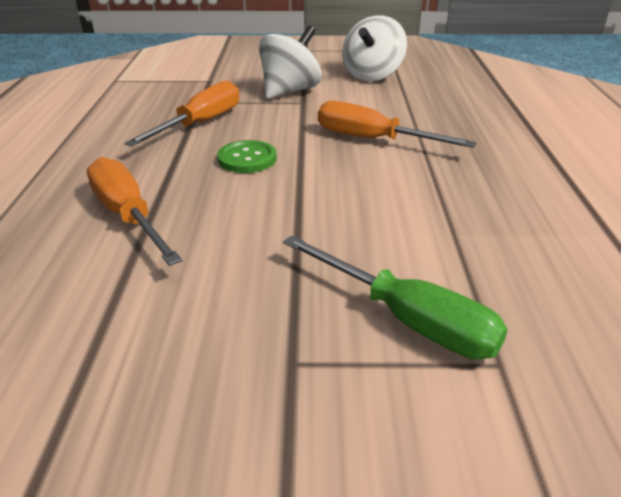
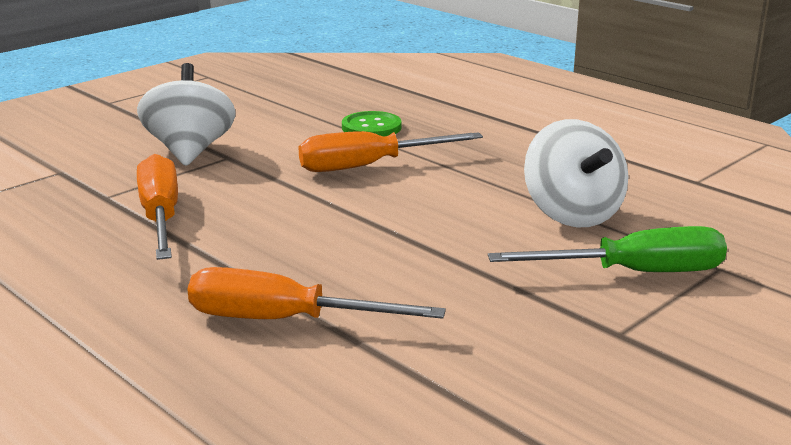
camera: 45 degrees left, 10 degrees down
green button [217,140,277,173] -> green button moved to [342,111,402,137]
white spinning top [342,15,407,81] -> white spinning top moved to [524,119,628,227]

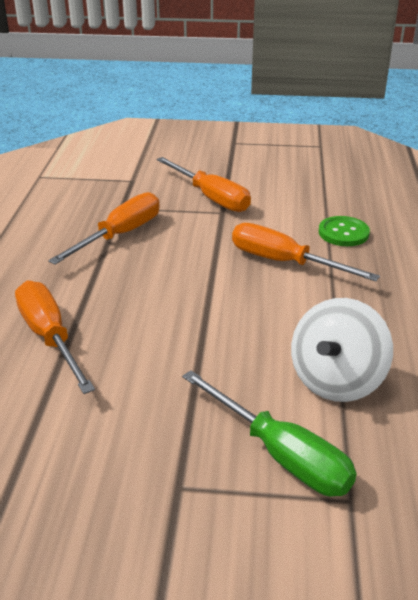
camera: 50 degrees right, 10 degrees up
white spinning top [137,63,236,166] -> orange screwdriver [156,157,251,212]

